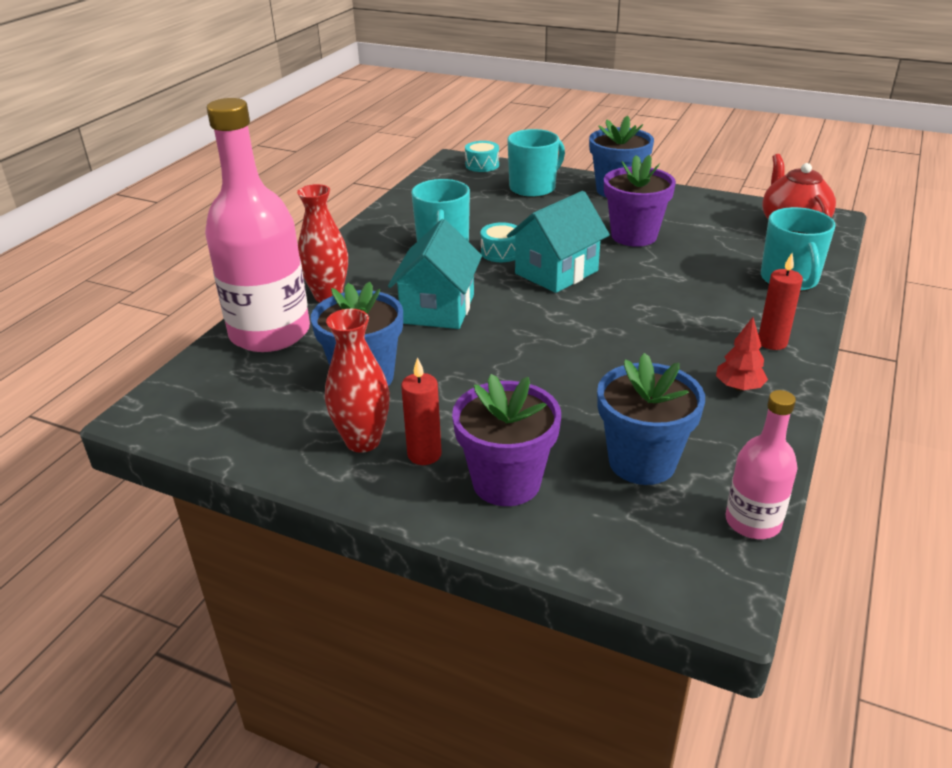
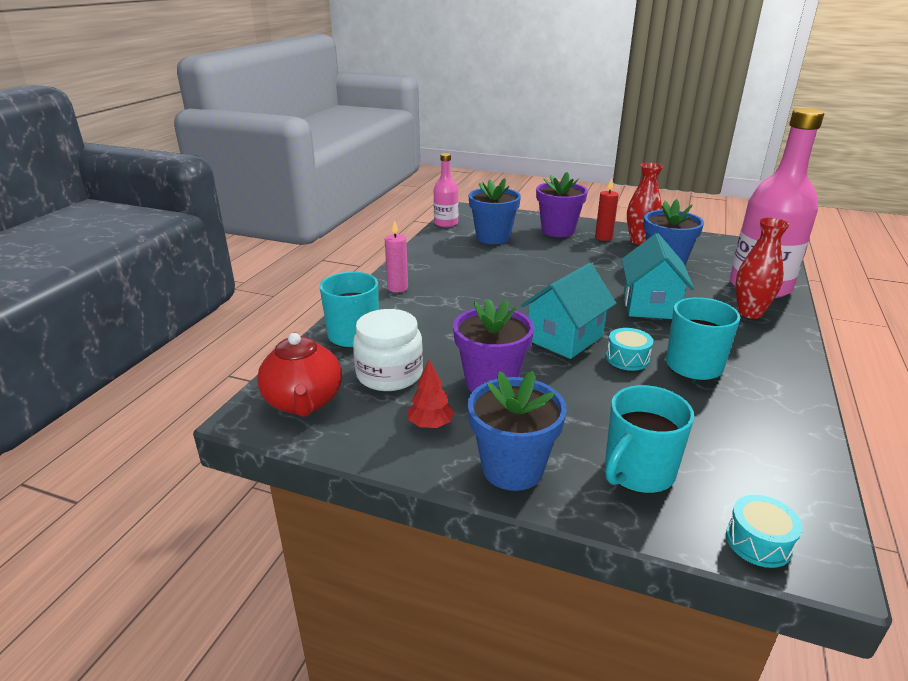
camera: 175 degrees right, 5 degrees down
red tree [716,317,768,391] -> red tree moved to [408,359,454,428]
red candle [759,253,803,350] -> pink candle [385,220,408,292]
none -> white jar [353,309,423,391]

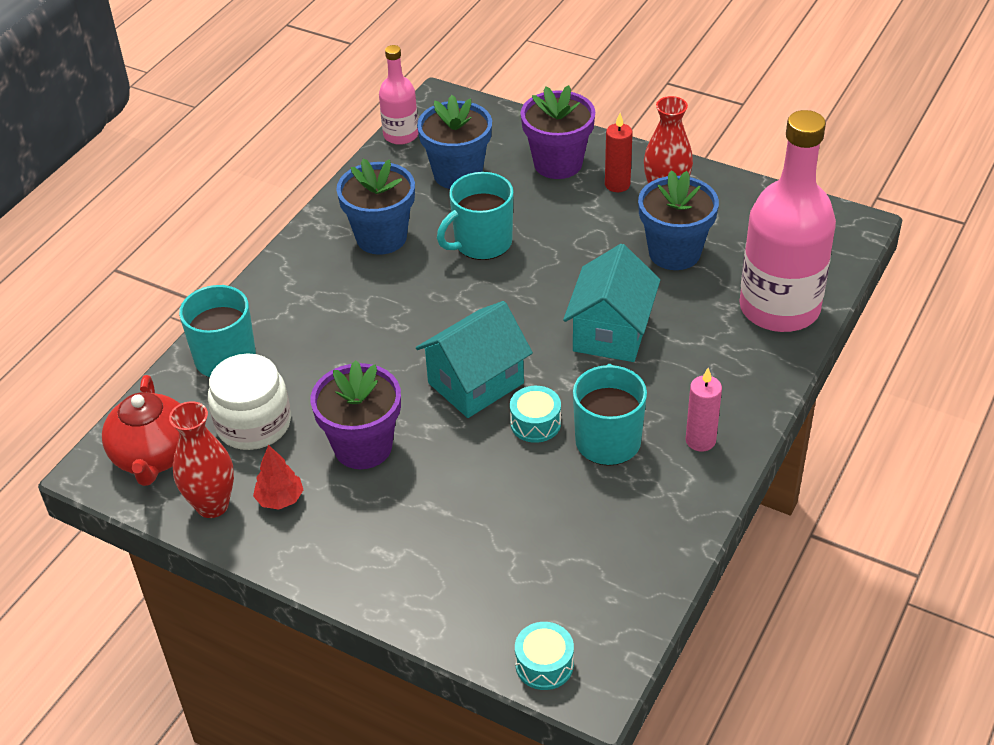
camera: 10 degrees right, 15 degrees up
pink candle [385,220,408,292] -> pink candle moved to [685,368,722,452]
blue flower pot [468,371,567,491] -> blue flower pot moved to [336,159,415,255]
turquoise mug [605,385,694,494] -> turquoise mug moved to [437,172,514,260]
red vase [736,218,790,319] -> red vase moved to [169,401,234,518]

